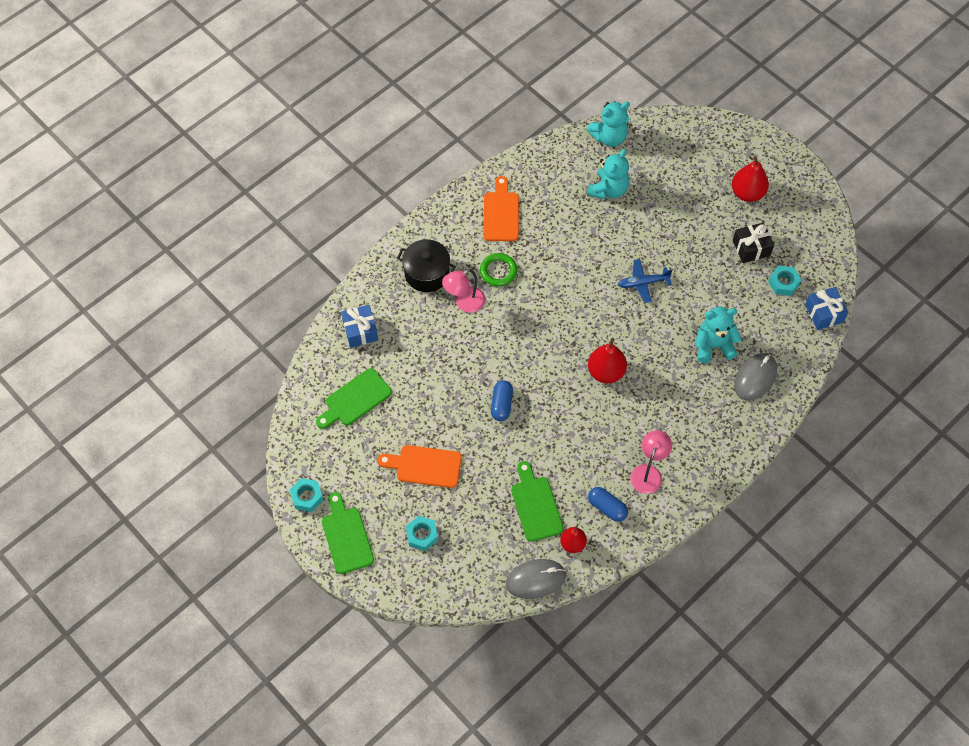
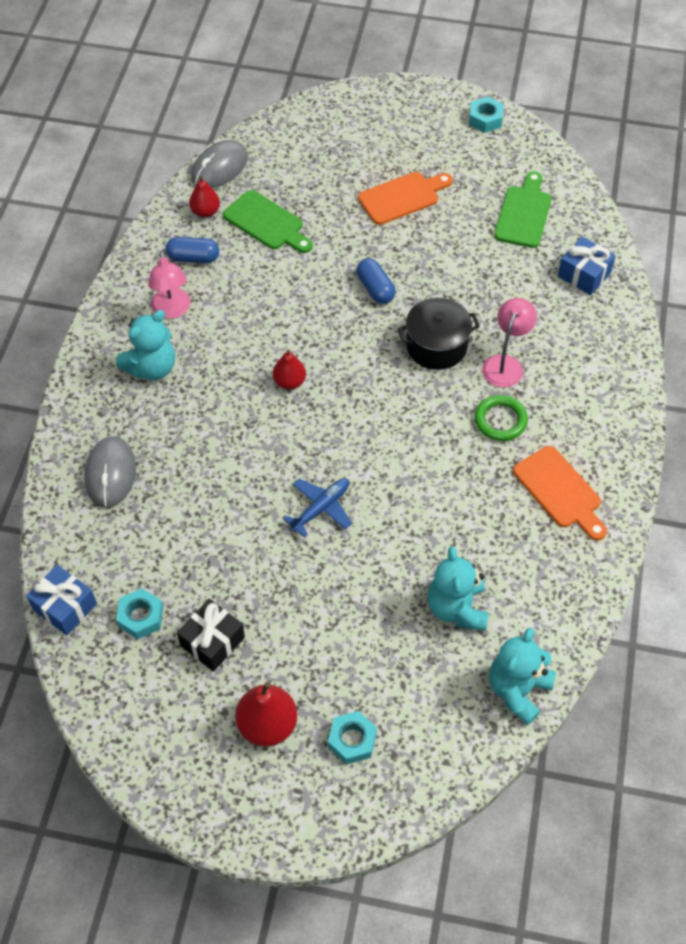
camera: 145 degrees right, 5 degrees down
green cutting board [322,492,374,574] -> none
black pot [397,239,456,292] -> black pot moved to [397,298,480,370]
turquoise nut [406,516,438,551] -> turquoise nut moved to [328,711,377,765]
red pear [588,338,627,384] -> red pear [273,349,306,390], size x0.64
turquoise teddy bear [695,307,741,363] -> turquoise teddy bear moved to [116,310,175,380]

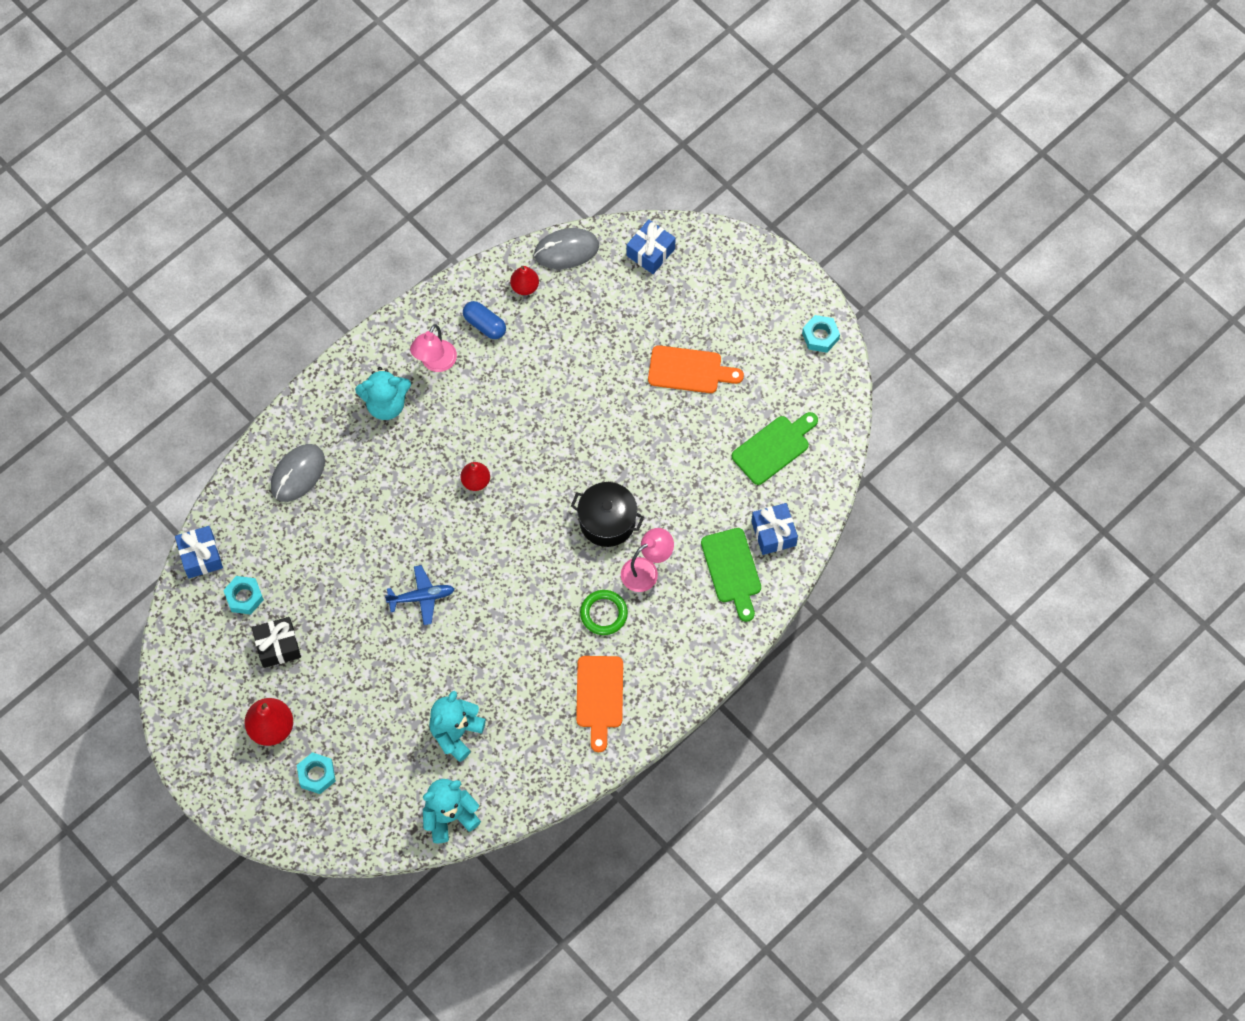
camera: 35 degrees right, 10 degrees up
green cutting board [223,190,313,253] -> green cutting board moved to [701,528,761,622]
blue capsule [356,258,396,304] -> none
none -> blue gift [627,219,676,274]

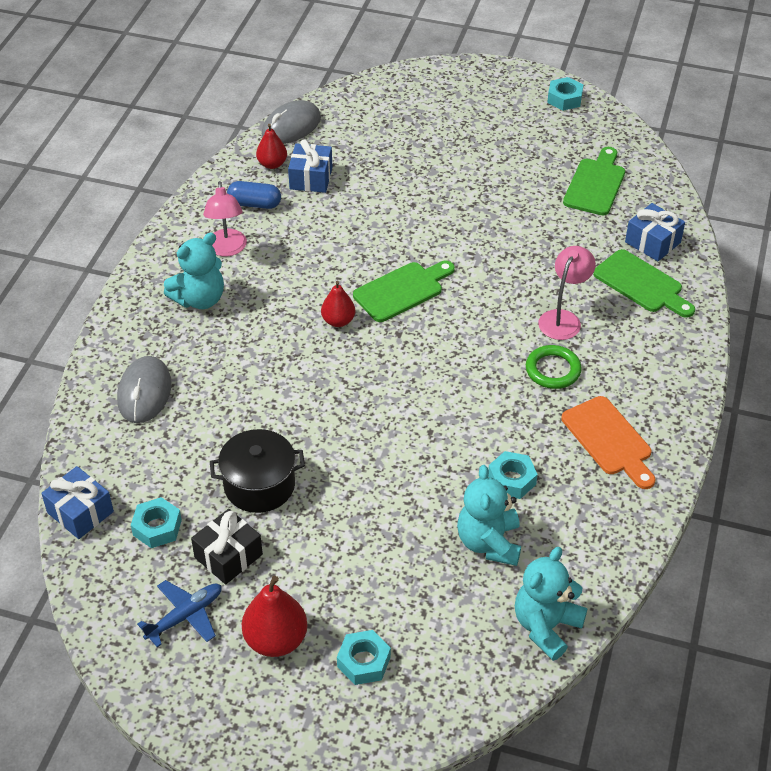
camera: 30 degrees left, 20 degrees down
blue plane [385,565,454,625] -> blue plane moved to [137,580,222,647]
black pot [571,482,644,547] -> black pot moved to [210,429,305,513]
blue gift [627,219,676,274] -> blue gift moved to [288,139,332,193]
orange cutting board [648,345,744,393] -> none
none -> green cutting board [353,261,455,322]
none -> turquoise nut [488,451,538,499]

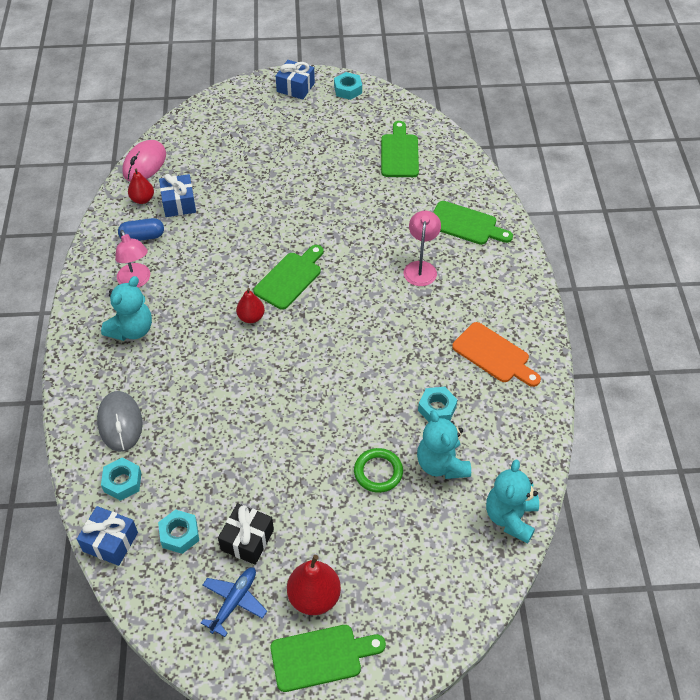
camera: 20 degrees left, 5 degrees up
black pot [210,429,305,513] -> none
grey mouse [262,100,321,144] -> pink mouse [122,140,166,182]
turquoise nut [337,630,391,685] -> turquoise nut moved to [101,458,141,501]
green ring [526,345,582,389] -> green ring moved to [354,448,403,493]
blue gift [625,203,685,261] -> blue gift moved to [276,60,315,99]
none -> green cutting board [270,625,386,692]

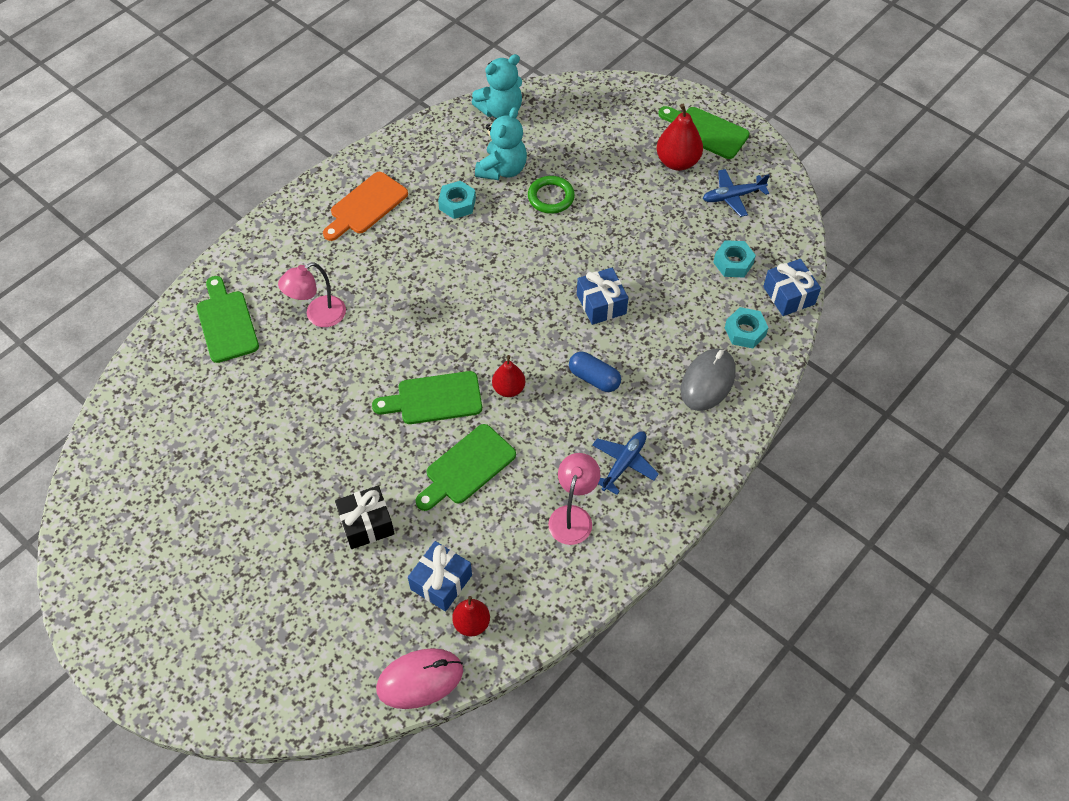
camera: 135 degrees left, 5 degrees up
turquoise teddy bear [101,276,152,341] -> blue plane [592,431,659,495]
blue capsule [118,218,164,241] -> blue capsule moved to [569,352,621,392]
black gift [218,503,274,565] -> black gift moved to [335,486,395,549]
blue gift [276,60,315,99] -> blue gift moved to [577,268,628,325]
turquoise nut [334,72,362,100] -> none
green cutting board [381,121,419,177] -> green cutting board moved to [416,424,516,511]
orange cutting board [452,322,541,387] -> orange cutting board turned 135 degrees counterclockwise [323,172,408,241]

